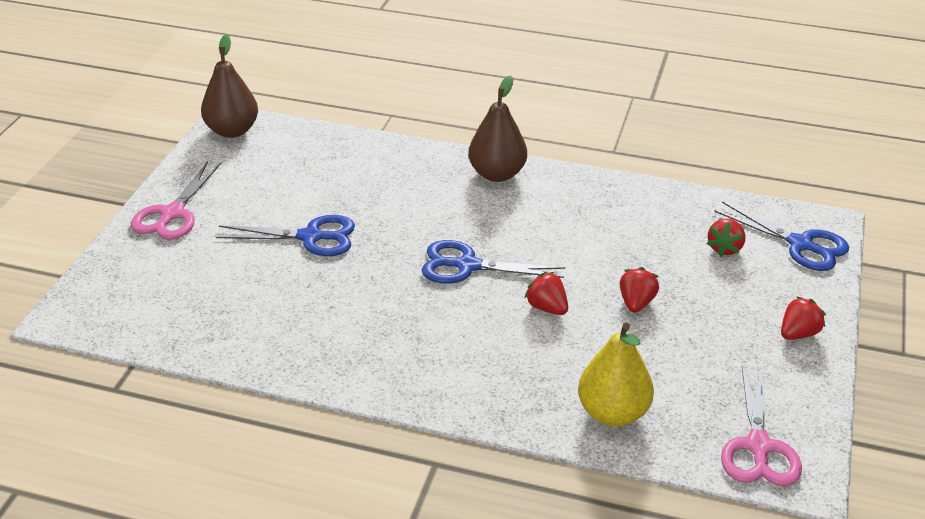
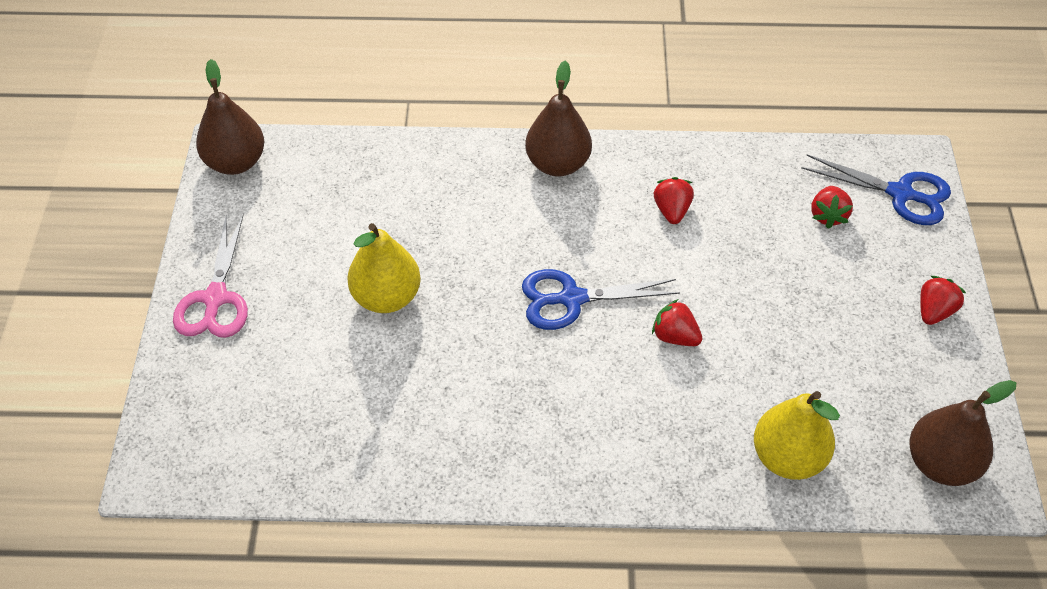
camera: 15 degrees left, 15 degrees up
blue scissors [216,215,355,256] -> yellow pear [347,223,421,313]
red strawberry [620,267,659,313] -> red strawberry moved to [654,177,694,224]
pink scissors [721,365,802,487] -> brown pear [909,380,1016,486]

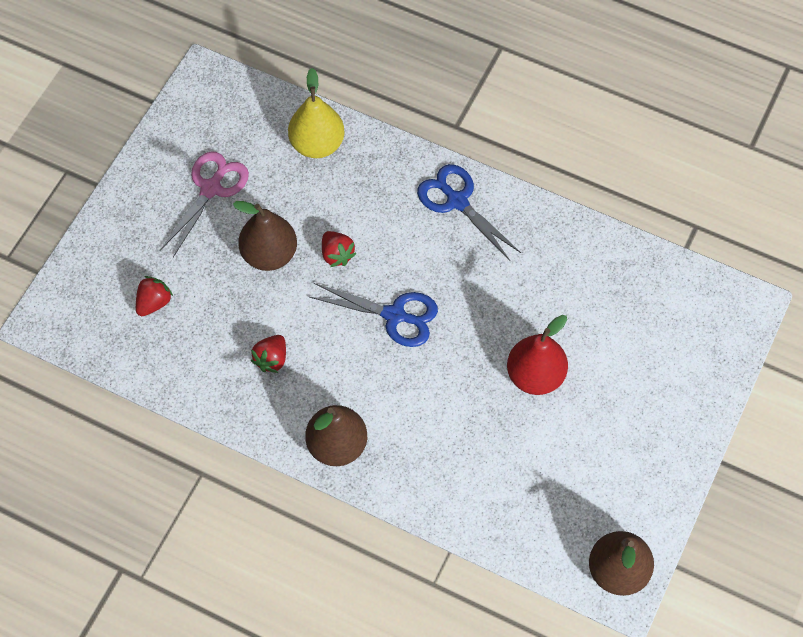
camera: 155 degrees left, 10 degrees up
pink scissors [173,213,248,338] -> pink scissors moved to [160,151,249,257]
yellow pear [347,223,421,313] -> red pear [507,315,568,395]
blue scissors [802,154,951,225] -> blue scissors moved to [417,164,521,261]
brown pear [909,380,1016,486] -> brown pear moved to [233,201,297,271]
red strawberry [920,276,966,325] -> none

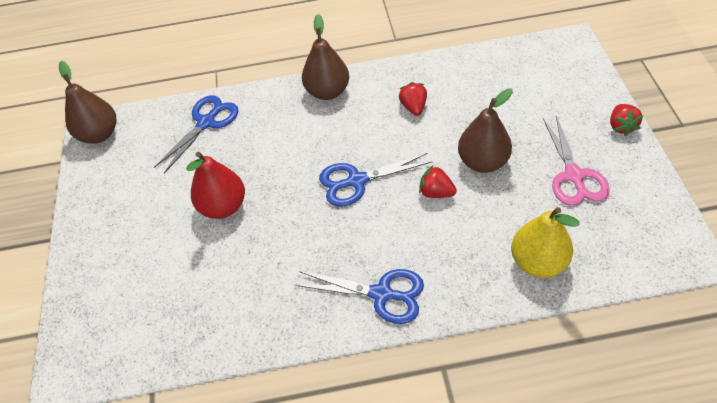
camera: 150 degrees right, 10 degrees down
red strawberry [136,276,173,316] -> red strawberry moved to [610,104,644,136]
none -> blue scissors [153,95,239,174]

